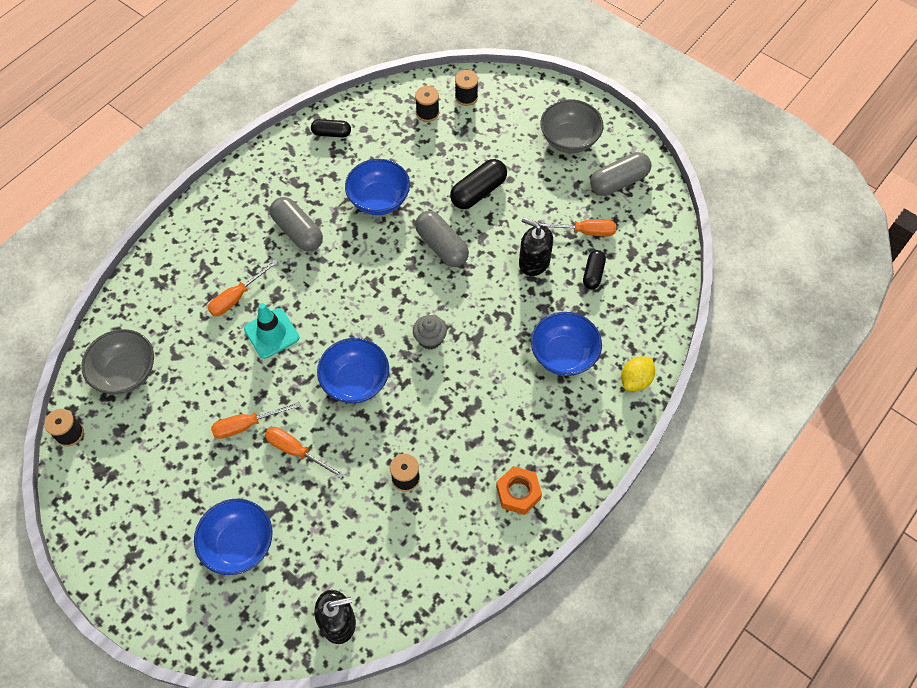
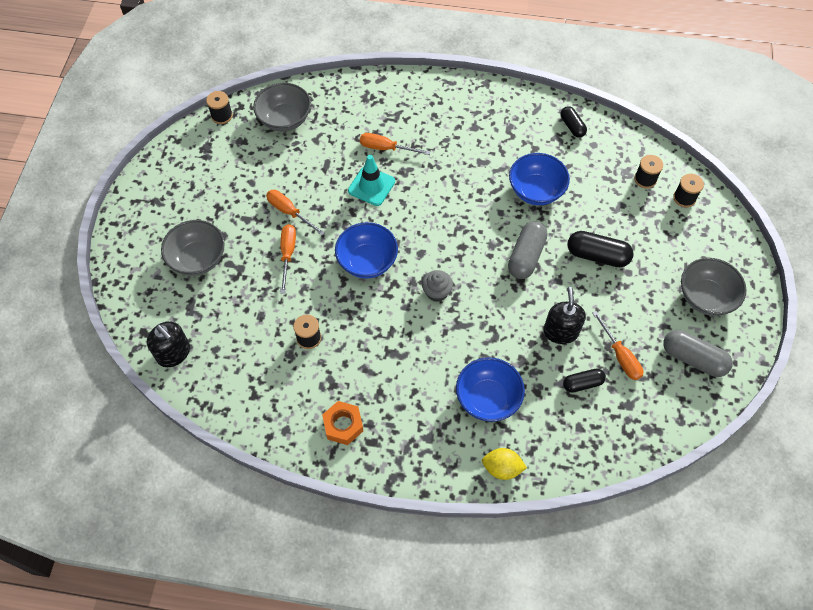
camera: 60 degrees right, 0 degrees up
blue bowl [194,499,272,575] -> grey bowl [161,220,225,276]
grey capsule [270,197,323,252] -> none

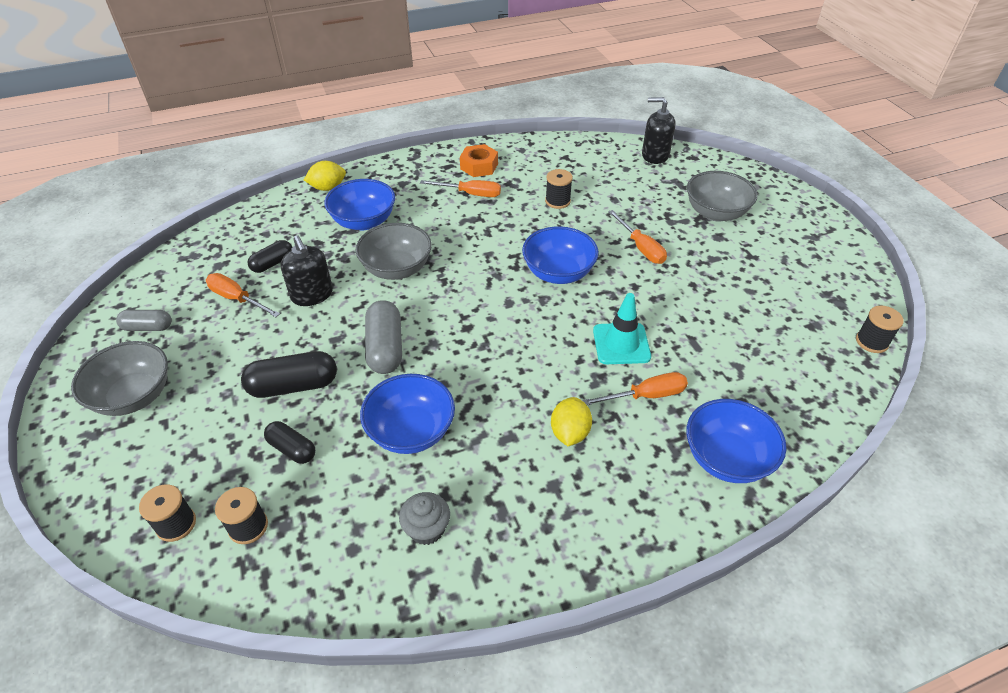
camera: 150 degrees right, 15 degrees down
grey bowl [253,83,311,132] -> grey bowl moved to [356,223,432,280]
orange screwdriver [266,190,325,235] -> orange screwdriver moved to [420,180,501,197]
grey cupcake [422,270,453,302] -> grey cupcake moved to [399,492,450,545]
black capsule [561,106,587,138] -> black capsule moved to [264,421,315,464]
grey capsule [663,330,733,377] -> grey capsule [116,310,171,331], size x0.62
none -> yellow lemon [551,397,592,446]
none -> blue bowl [686,399,787,483]

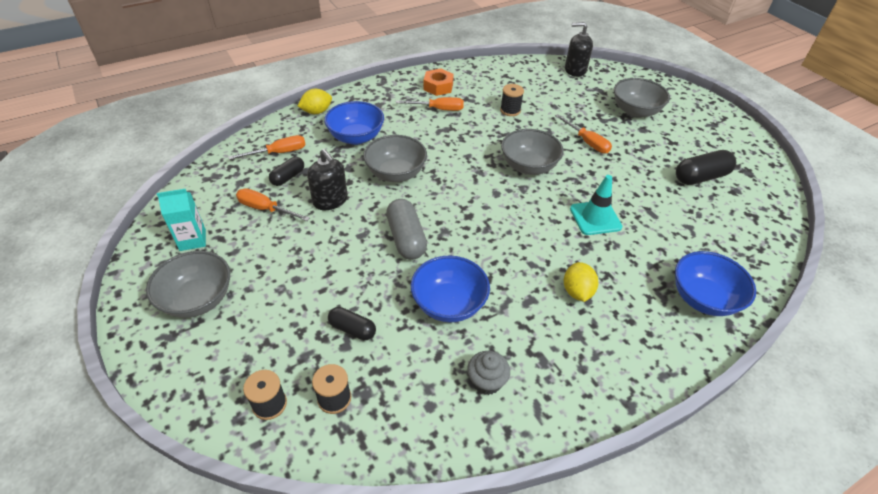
camera: 10 degrees left, 0 degrees up
grey capsule [116,310,171,331] -> turquoise carton [157,189,206,251]
black capsule [241,351,337,398] -> black capsule moved to [676,150,736,185]
blue bowl [522,226,599,284] -> grey bowl [501,129,564,175]
orange screwdriver [582,372,688,405] -> orange screwdriver moved to [228,135,306,160]
black spool [856,306,904,353] -> none

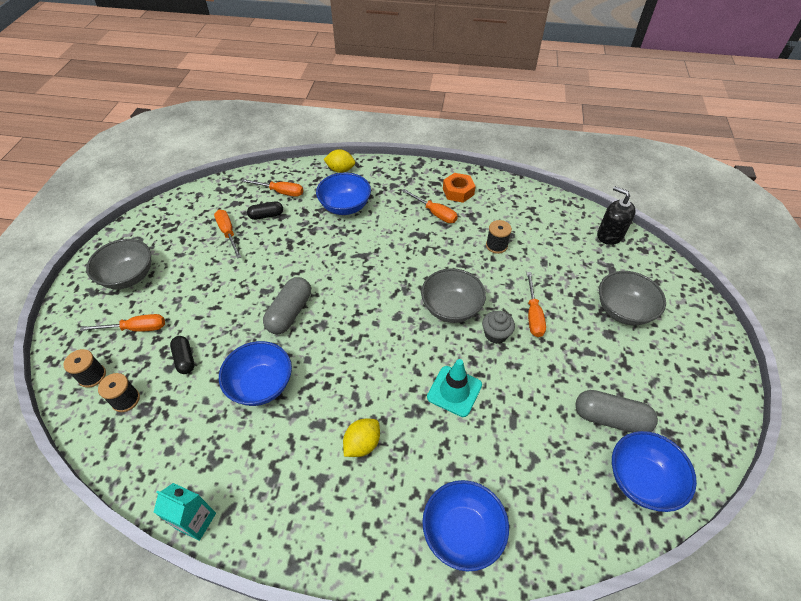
camera: 40 degrees right, 5 degrees up
turquoise carton [157,189,206,251] -> turquoise carton moved to [154,483,216,541]
black soap dispenser [307,149,348,210] -> none
grey bowl [363,135,427,182] -> none
grey cupcake [467,351,510,395] -> grey cupcake moved to [482,311,515,344]
black capsule [676,150,736,185] -> grey capsule [575,390,658,433]
none -> orange screwdriver [80,314,165,332]
none -> blue bowl [612,431,697,512]

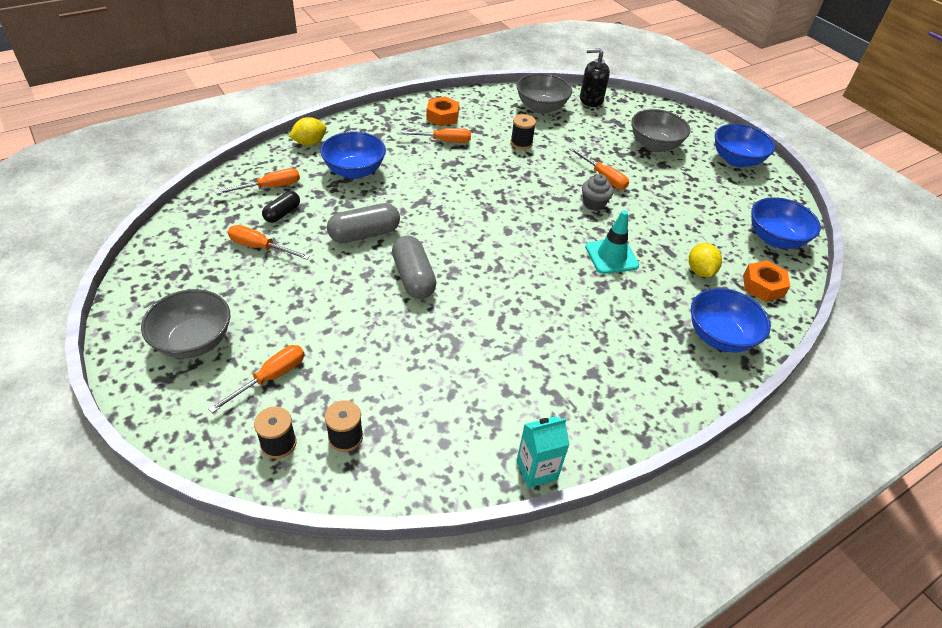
camera: 45 degrees left, 5 degrees down
black capsule [170,336,195,374] -> none
blue bowl [219,341,292,406] -> blue bowl moved to [715,124,775,167]
yellow lemon [343,419,380,457] -> yellow lemon moved to [689,243,722,277]
grey bowl [421,268,486,323] -> grey bowl moved to [517,73,572,114]
grey capsule [575,390,658,433] -> grey capsule moved to [327,203,400,243]
none -> orange nut [743,260,790,302]

